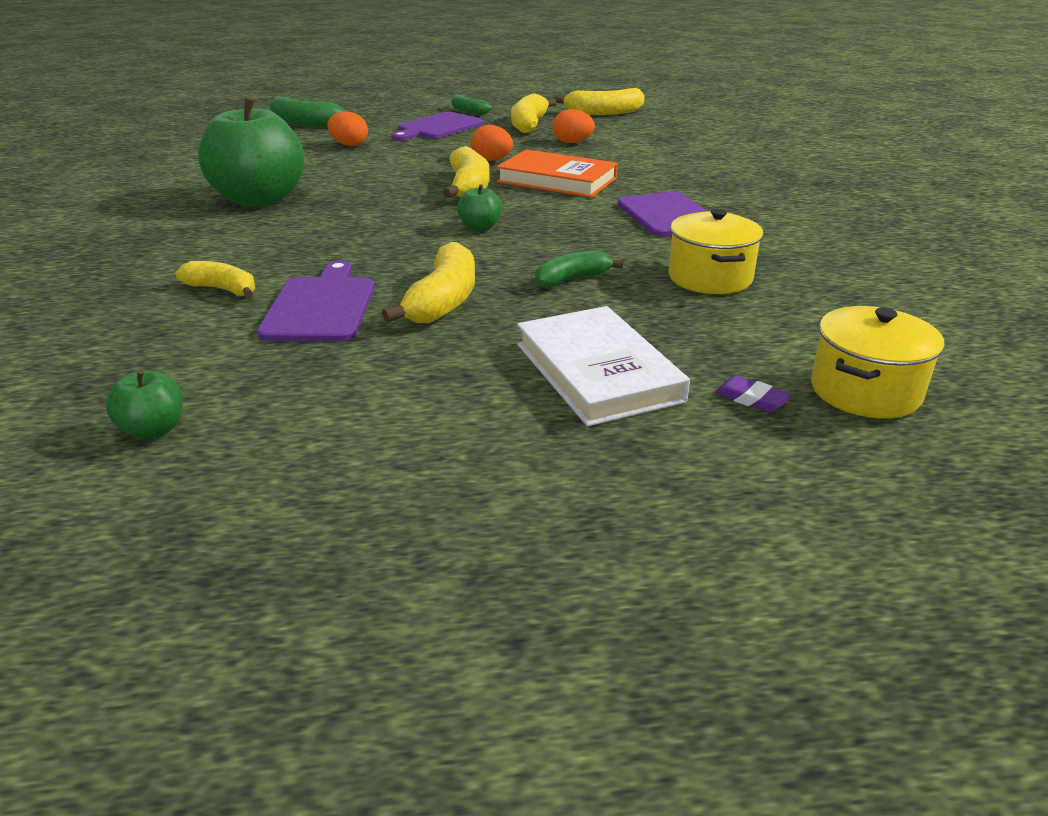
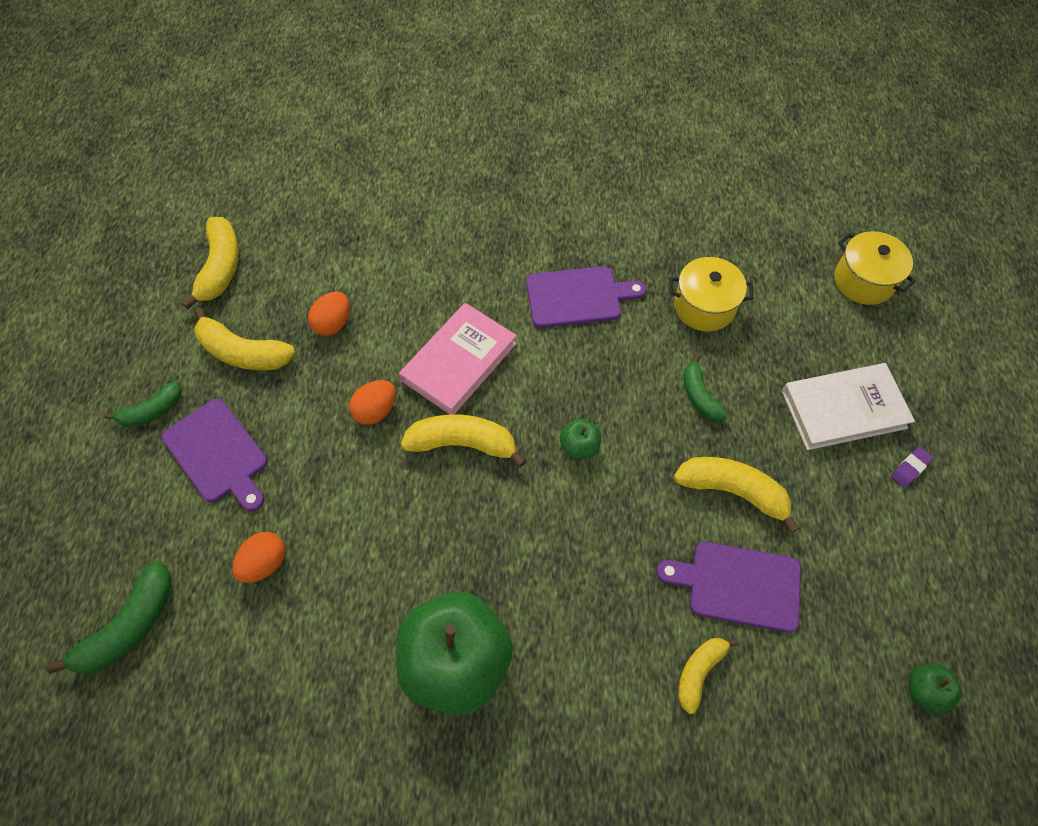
camera: 80 degrees left, 30 degrees up
orange book [496,150,618,198] -> pink book [399,303,517,415]
purple eraser [715,376,792,413] -> purple eraser moved to [891,447,933,488]

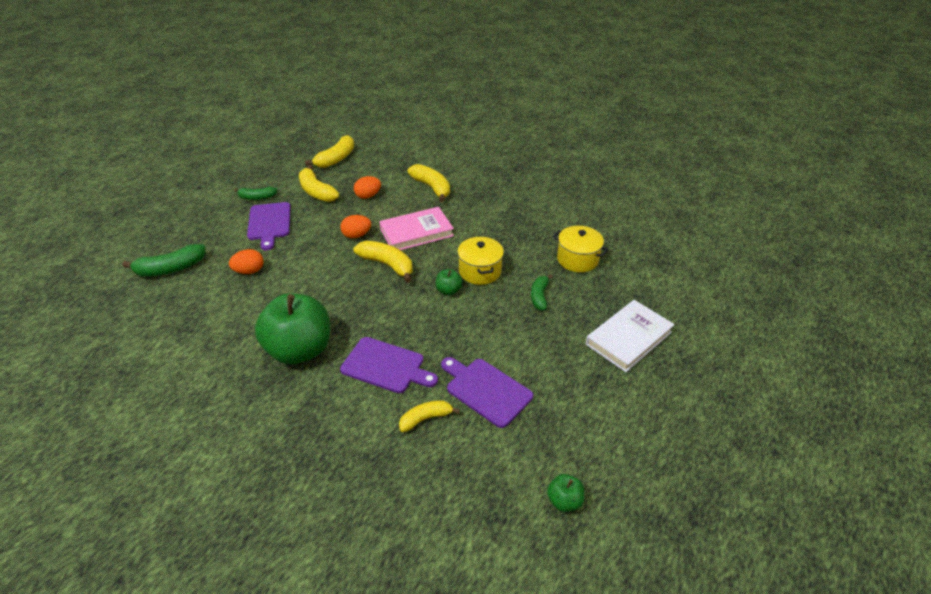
camera: 30 degrees right, 20 degrees down
purple cutting board [526,266,646,328] -> purple cutting board moved to [340,337,438,393]
yellow banana [674,457,799,533] -> yellow banana moved to [407,164,450,202]
white book [782,363,915,450] -> white book turned 60 degrees counterclockwise [586,300,675,372]
yellow pot [834,231,916,305] -> yellow pot moved to [457,237,504,285]
purple eraser [891,447,933,488] -> none

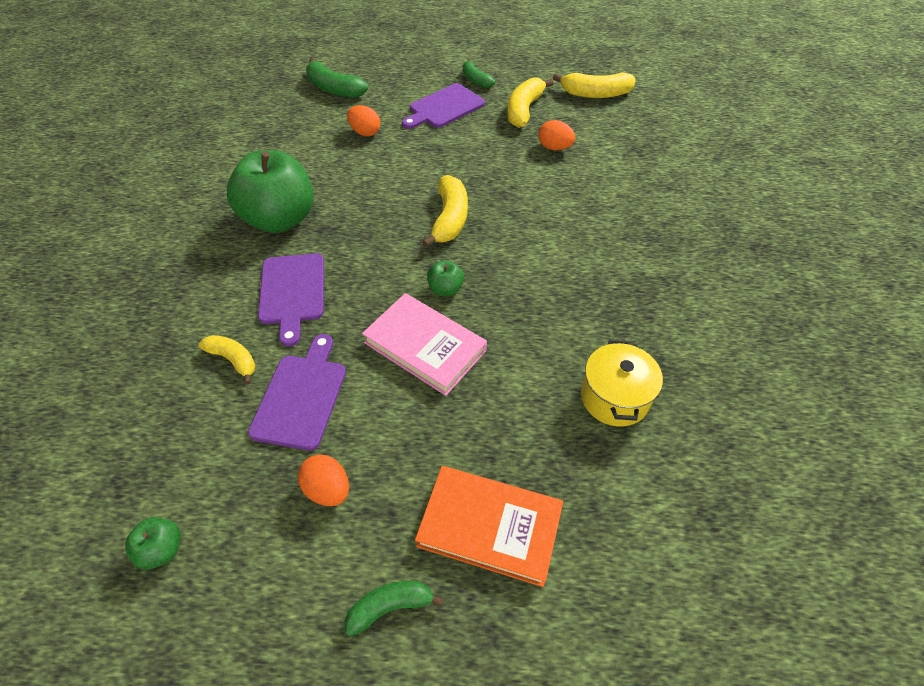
camera: 60 degrees right, 10 degrees up
orange egg [340,215,371,238] -> orange egg moved to [298,454,349,506]
pink book [379,207,454,250] -> pink book moved to [362,293,487,396]
yellow banana [407,164,450,202] -> none
yellow pot [457,237,504,285] -> none
green banana [531,274,553,310] -> green banana moved to [345,581,444,637]
white book [586,300,675,372] -> orange book [415,466,563,587]

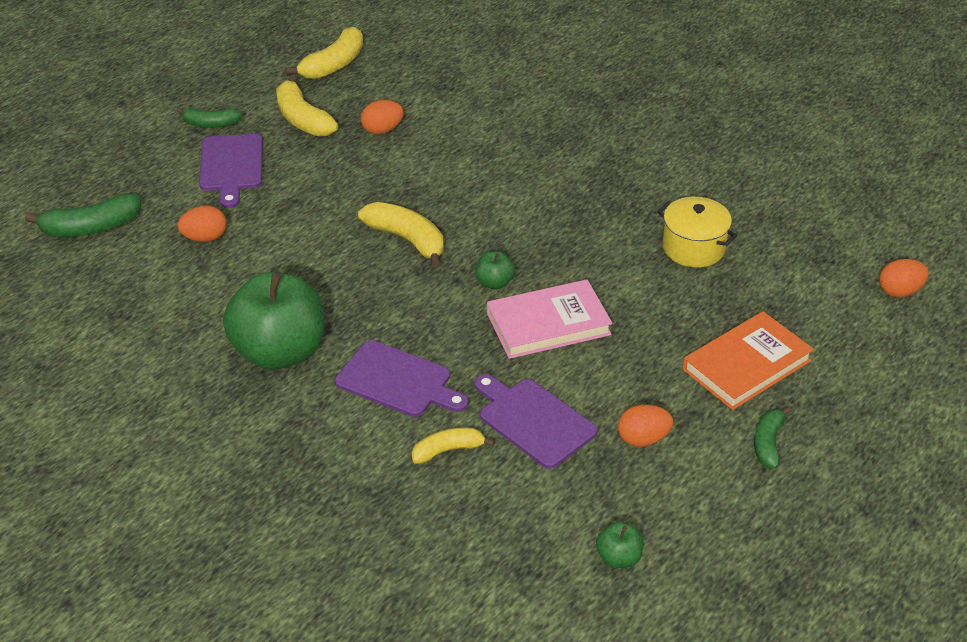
camera: 55 degrees left, 10 degrees down
none -> orange egg [879,259,929,297]

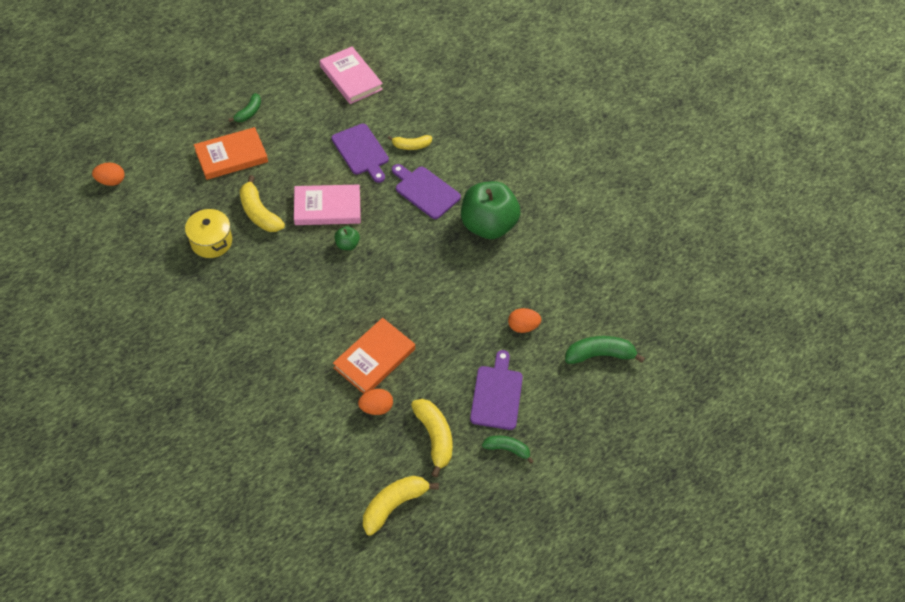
camera: 170 degrees left, 15 degrees up
yellow banana [358,202,444,268] -> yellow banana moved to [240,175,285,232]
green apple [596,522,644,568] -> pink book [320,47,383,104]
orange egg [618,404,673,447] -> none
none -> orange book [333,318,415,394]

